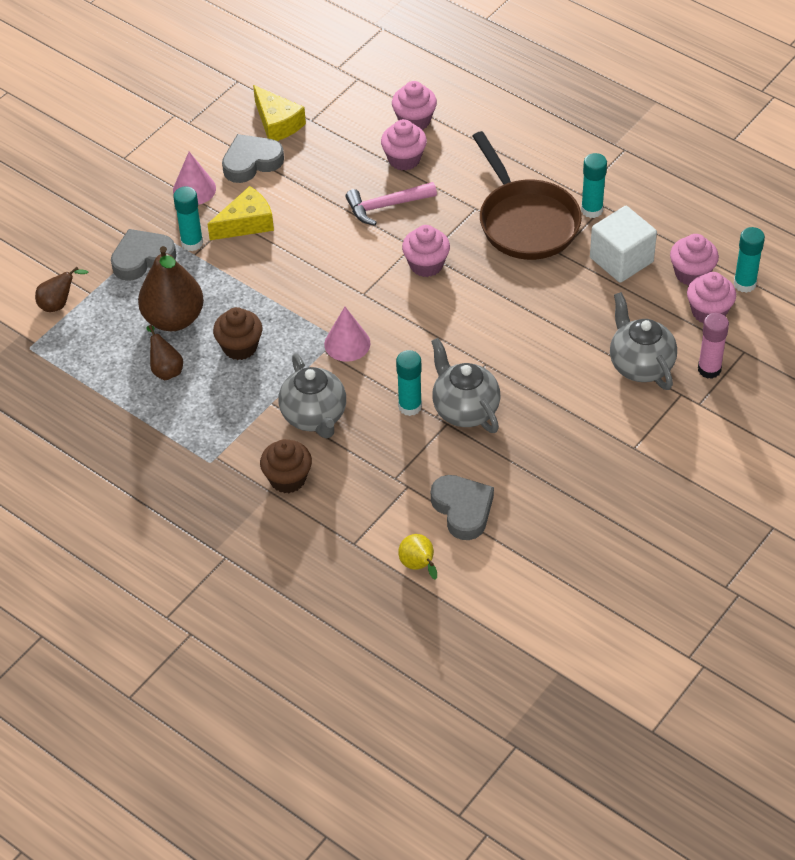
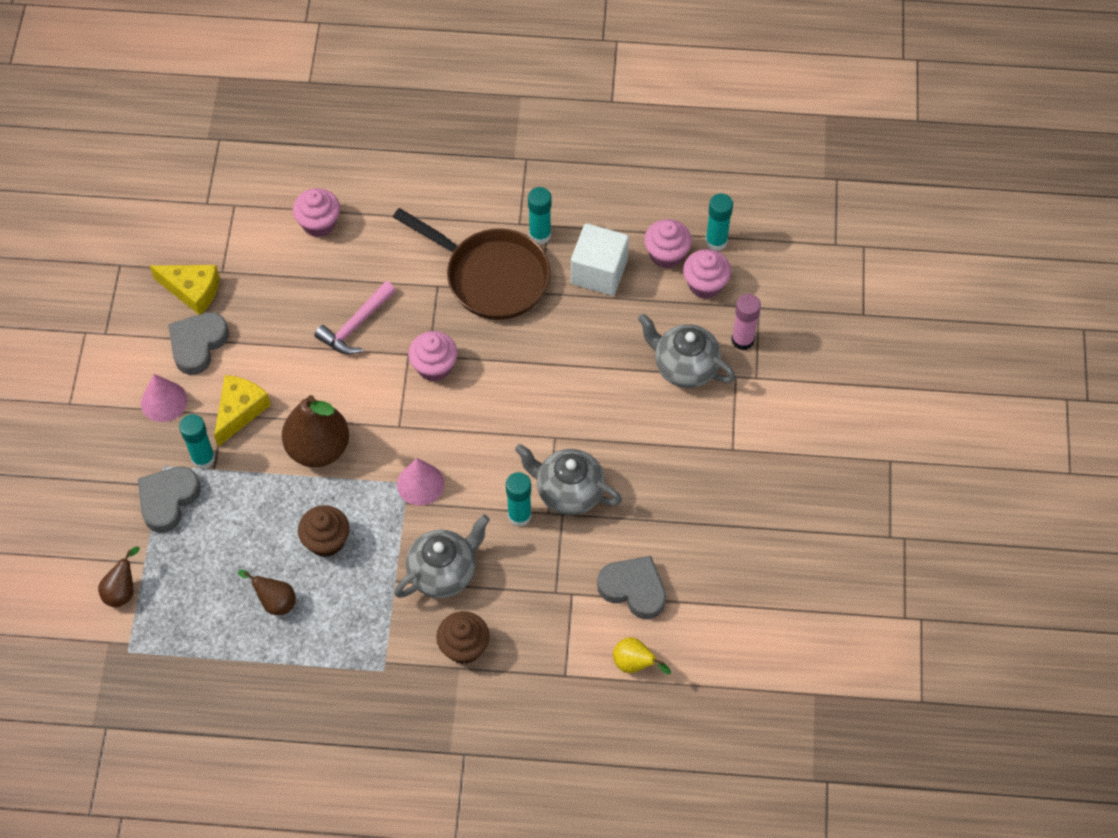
camera: 35 degrees left, 10 degrees up
brown pear [138,246,204,331] -> brown pear moved to [282,395,349,467]
grey teapot [278,354,346,438] -> grey teapot turned 75 degrees counterclockwise [394,515,490,598]
pink cupcake [381,119,427,170] -> none

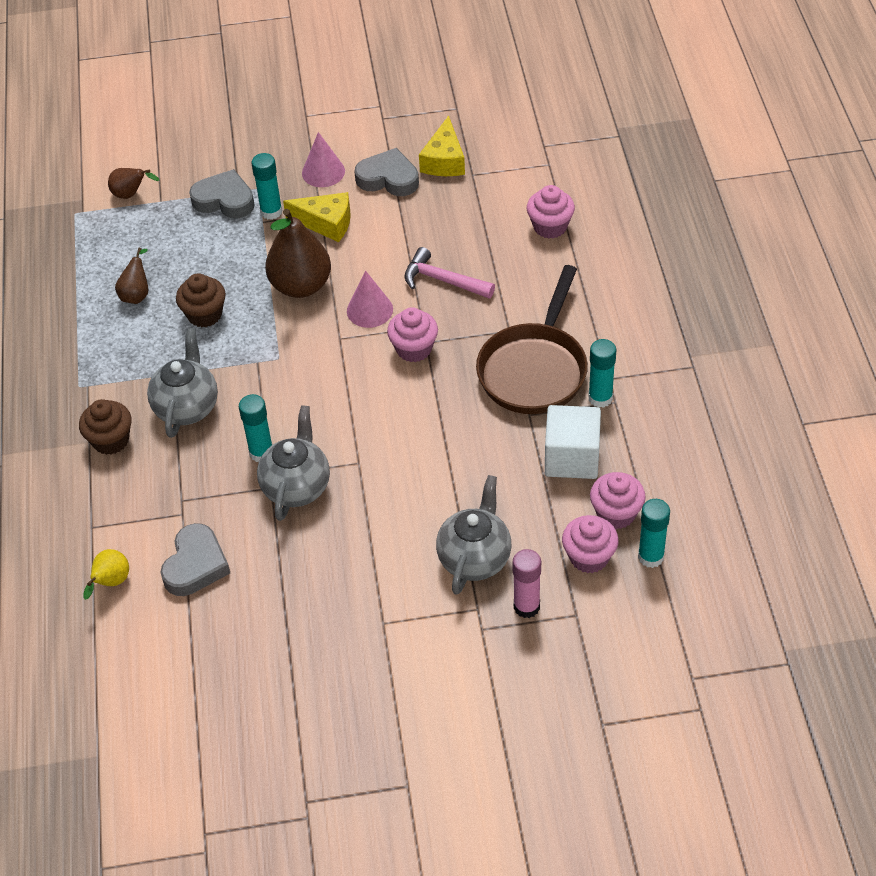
camera: 80 degrees right, 10 degrees down
grey teapot [394,515,490,598] -> grey teapot turned 120 degrees counterclockwise [147,328,218,438]
pink cone [397,458,444,506] -> pink cone moved to [347,271,393,328]

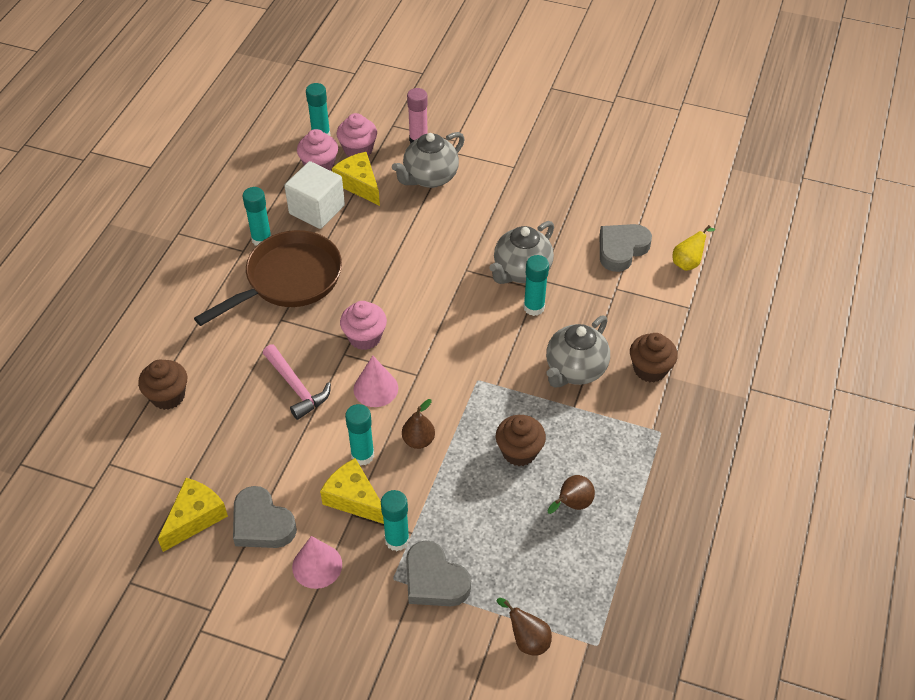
camera: 155 degrees left, 0 degrees up
brown pear [265,209,331,298] -> brown pear [402,399,435,449], size x0.51
pink cupcake [527,185,575,239] -> brown cupcake [138,360,187,410]
none -> yellow cheese [332,152,380,206]
none -> turquoise glue stick [345,404,374,465]

